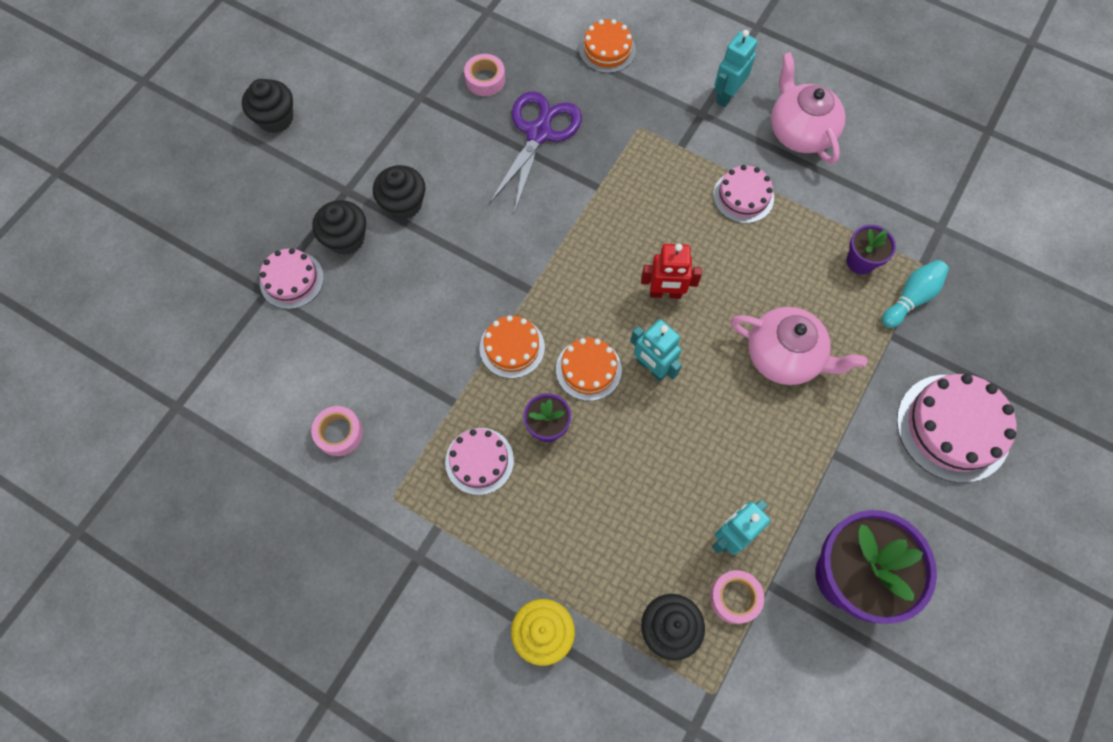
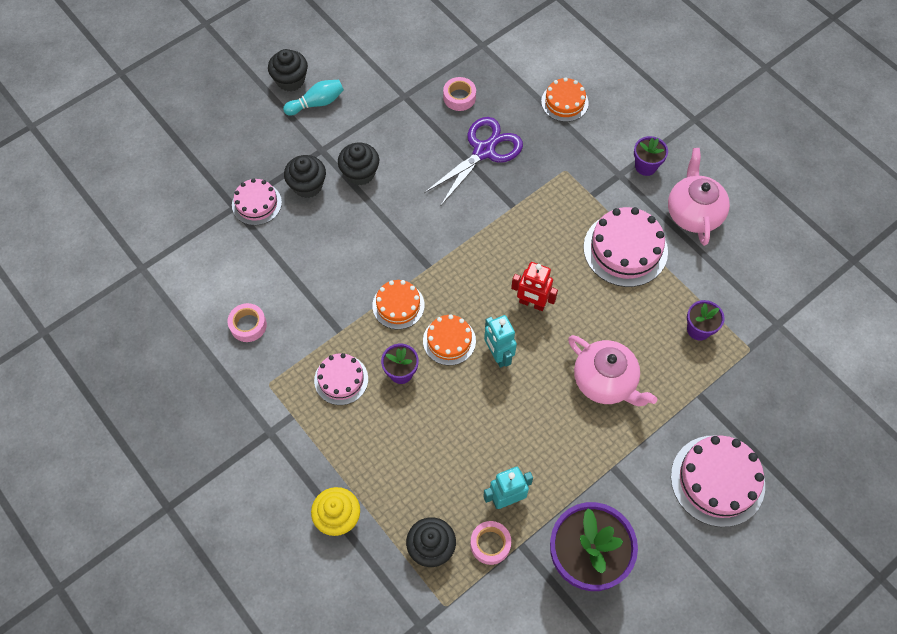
camera: 20 degrees right, 5 degrees down
pink cake [713,165,774,223] -> pink cake [583,207,668,287], size x1.65
turquoise robot [714,30,757,107] -> purple flower pot [634,136,668,176]
turquoise bowling pin [882,260,949,328] -> turquoise bowling pin moved to [283,80,344,116]

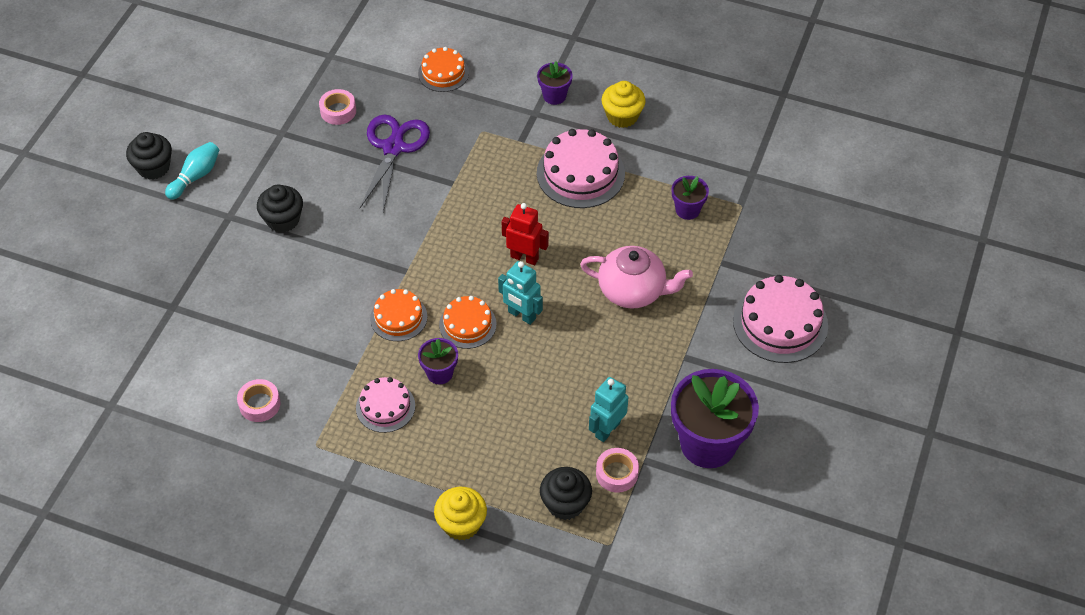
camera: 30 degrees left, 10 degrees down
pink cake [232,178,282,225] -> none
black cupcake [284,155,326,198] -> none
red robot [511,262,558,311] -> red robot turned 150 degrees counterclockwise [502,203,549,265]
pink teapot [668,148,730,246] -> yellow cupcake [602,81,646,128]

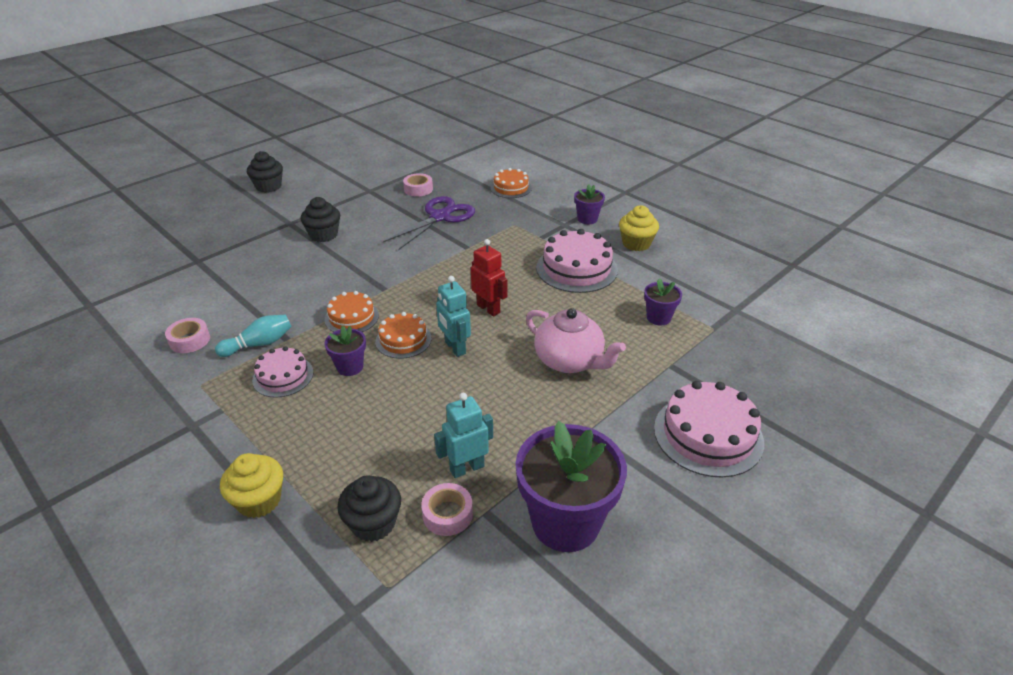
camera: 25 degrees right, 15 degrees down
turquoise bowling pin [165,142,219,200] -> turquoise bowling pin moved to [215,315,292,357]

